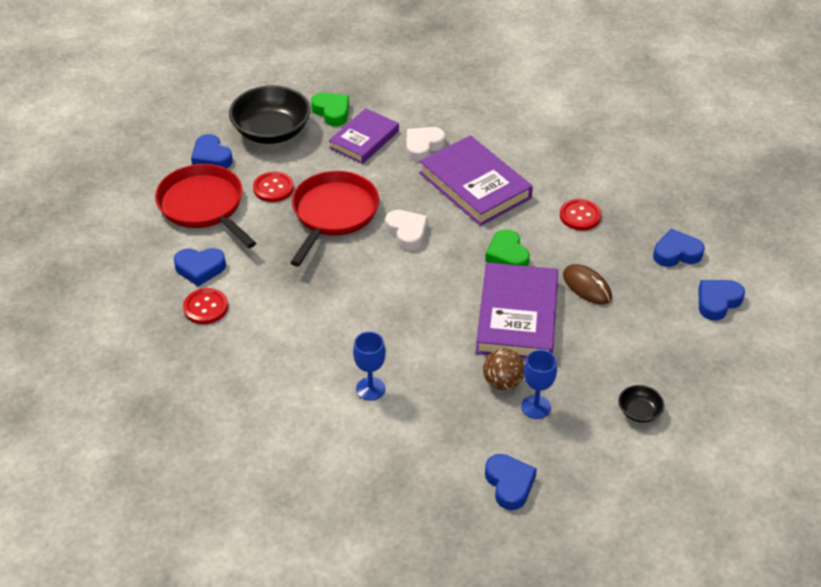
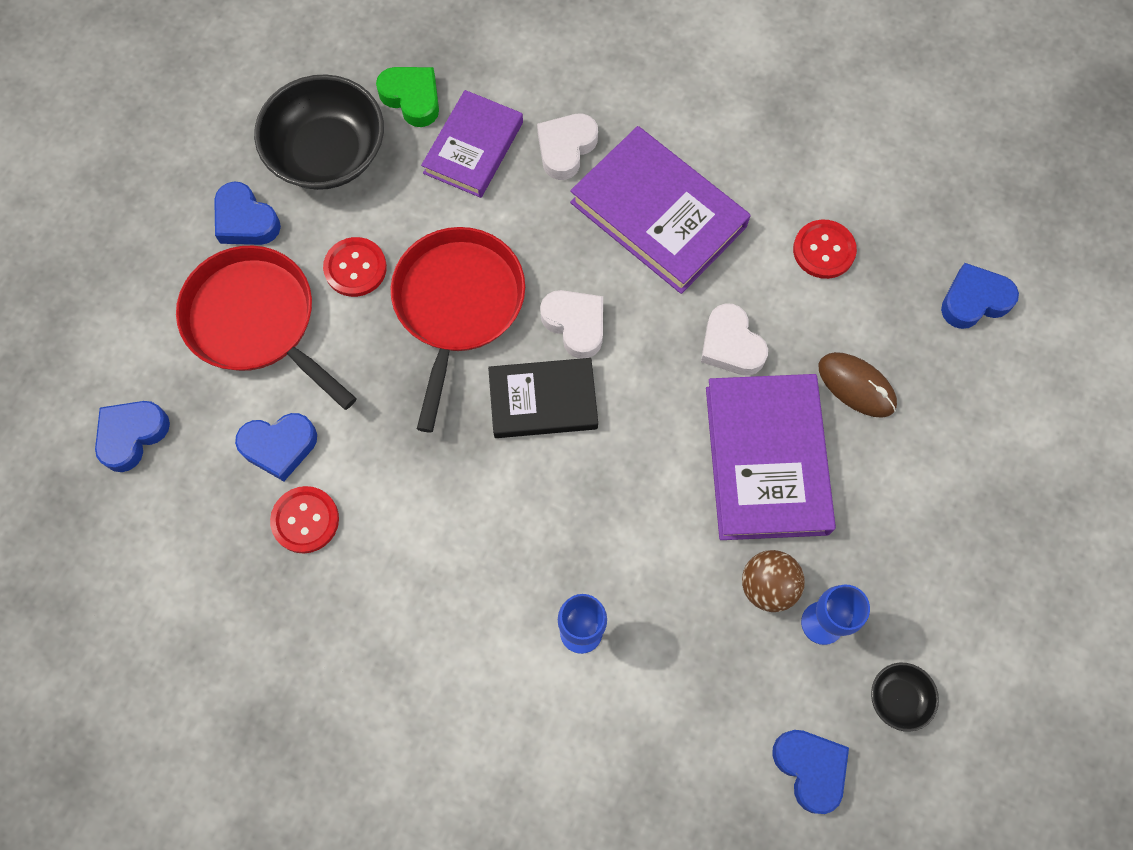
camera: 10 degrees left, 25 degrees up
green heart [485,229,530,266] -> white heart [701,303,768,376]
black bowl [619,385,664,423] -> black bowl moved to [871,663,939,732]
blue heart [699,280,745,321] -> blue heart moved to [95,401,170,472]
none -> black book [488,358,598,438]

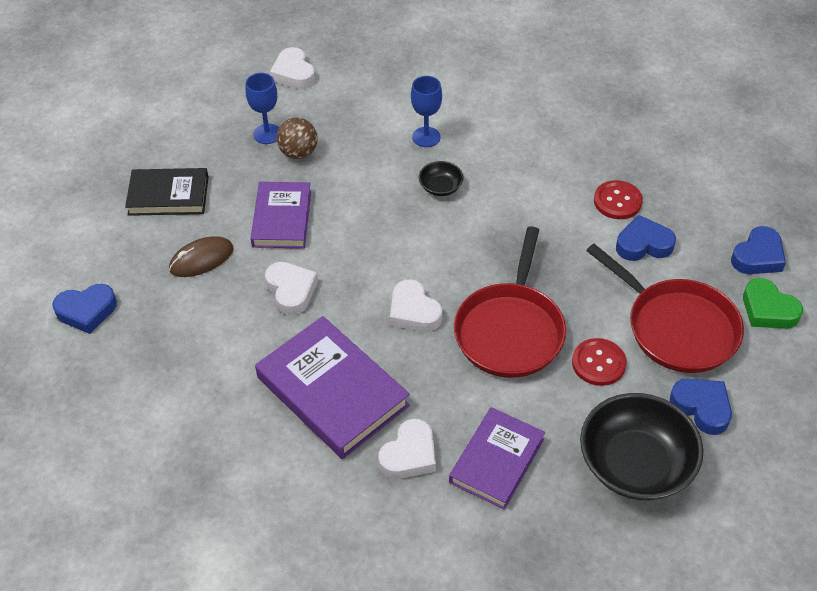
camera: 175 degrees left, 20 degrees down
green heart [376,67,439,127] -> green heart moved to [743,278,803,329]
black book [488,358,598,438] -> black book moved to [125,168,209,216]
purple book [706,374,836,540] -> purple book [250,182,311,248], size x0.66
blue heart [772,730,849,814] -> white heart [270,47,315,89]
red button [793,219,857,279] -> none
brown mouse [819,352,897,418] -> brown mouse turned 75 degrees counterclockwise [169,236,234,277]
black bowl [871,663,939,732] -> black bowl moved to [419,161,464,196]

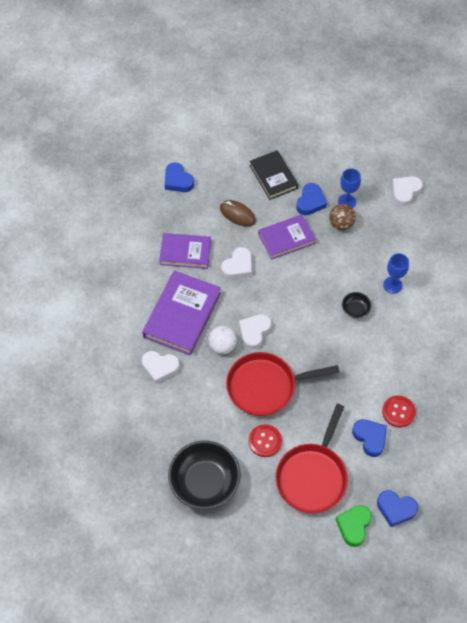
camera: 65 degrees right, 10 degrees up
purple book [449,407,545,510] -> purple book moved to [159,233,211,269]
blue heart [670,379,732,435] -> blue heart moved to [296,183,327,215]
none -> white ball [208,326,237,354]

